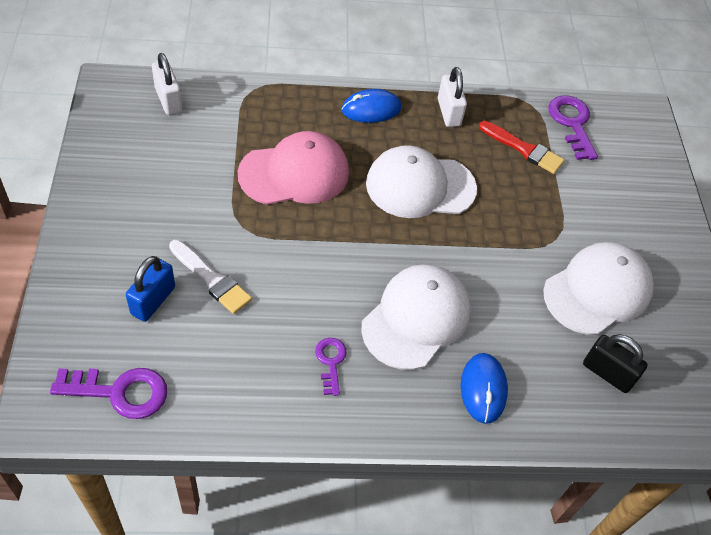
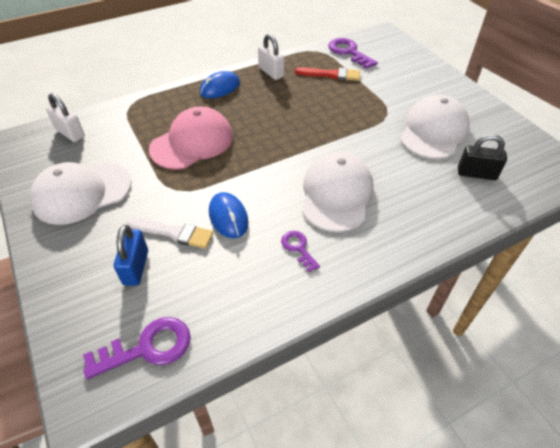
camera: 20 degrees left, 5 degrees down
white cap [366,145,477,218] -> white cap moved to [30,162,132,225]
blue mouse [461,353,508,424] -> blue mouse moved to [209,192,249,238]

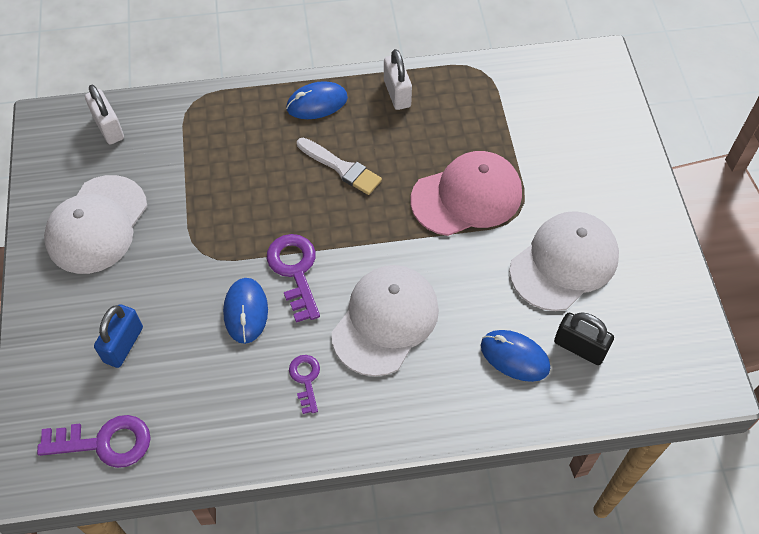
camera: 20 degrees right, 10 degrees up
white cap [30,162,132,225] -> white cap turned 60 degrees counterclockwise [44,175,147,274]
white brush [126,217,214,249] -> white brush moved to [297,138,382,195]
pink cap [149,107,233,170] -> pink cap moved to [411,151,522,236]
red brush [295,67,360,81] -> none
purple key [328,38,378,69] -> purple key moved to [267,234,320,323]
none -> blue mouse [481,330,550,382]

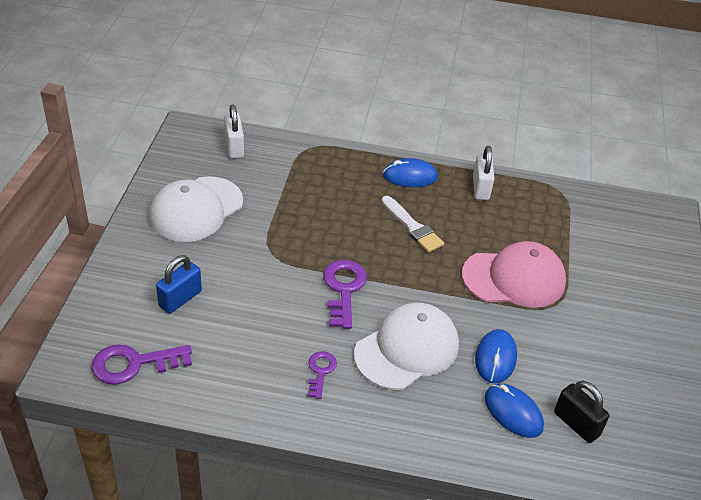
camera: 15 degrees right, 15 degrees down
purple key [37,415,151,468] -> purple key turned 150 degrees clockwise [92,344,192,385]
blue mouse [223,278,268,344] -> blue mouse moved to [475,329,517,383]
white cap [509,211,619,311] -> none

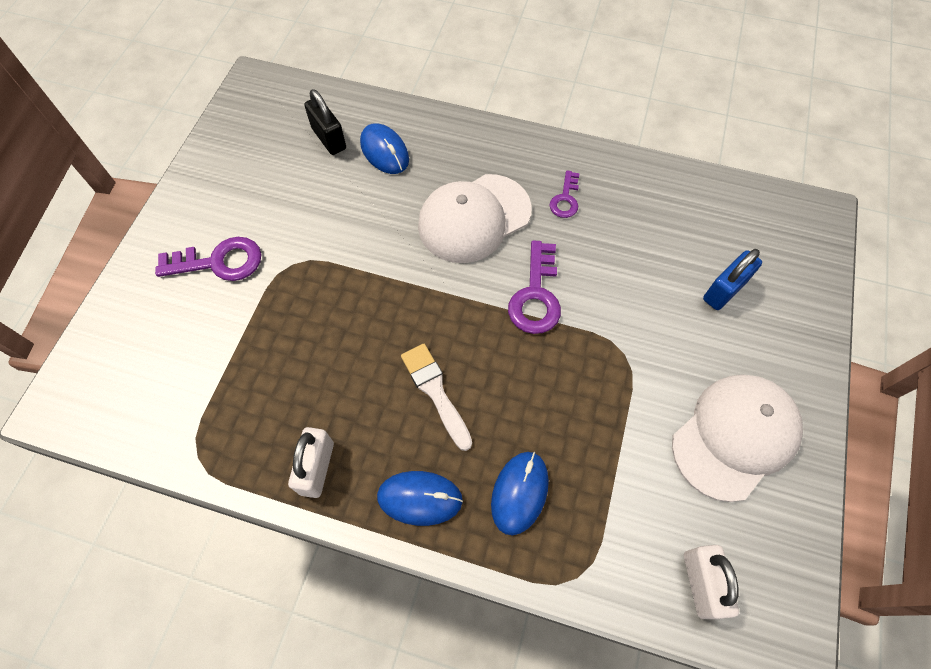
camera: 170 degrees left, 20 degrees up
purple key [92,344,192,385] -> purple key moved to [155,237,261,281]
pink cap [462,241,566,308] -> none
blue mouse [475,329,517,383] -> blue mouse moved to [491,452,549,535]

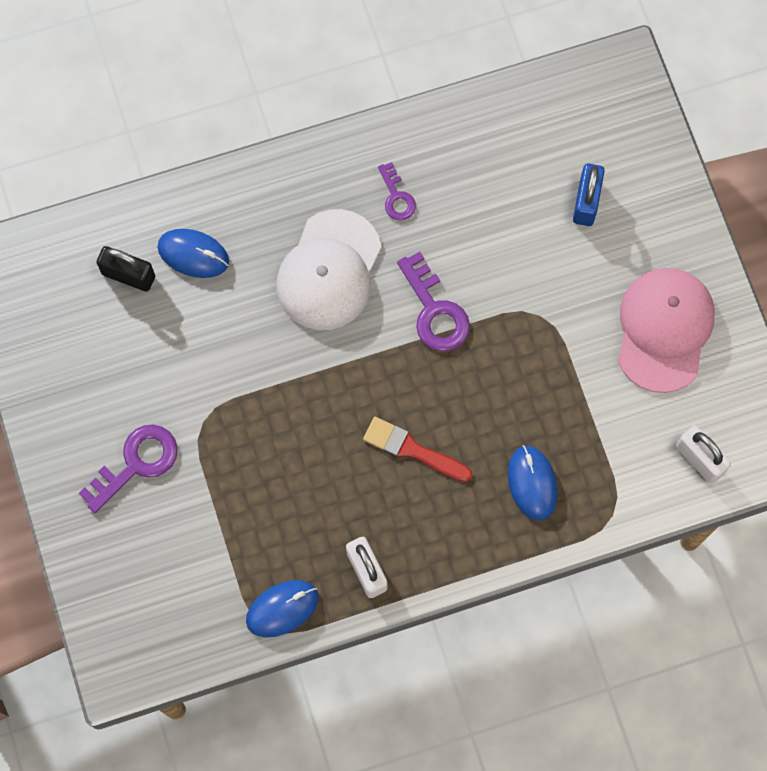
camera: 35 degrees left, 10 degrees up
blue mouse [377,471,463,526] -> blue mouse moved to [246,580,319,638]
white brush [401,344,472,451] -> red brush [363,417,472,482]
white cap [672,375,803,502] -> pink cap [618,268,715,393]

